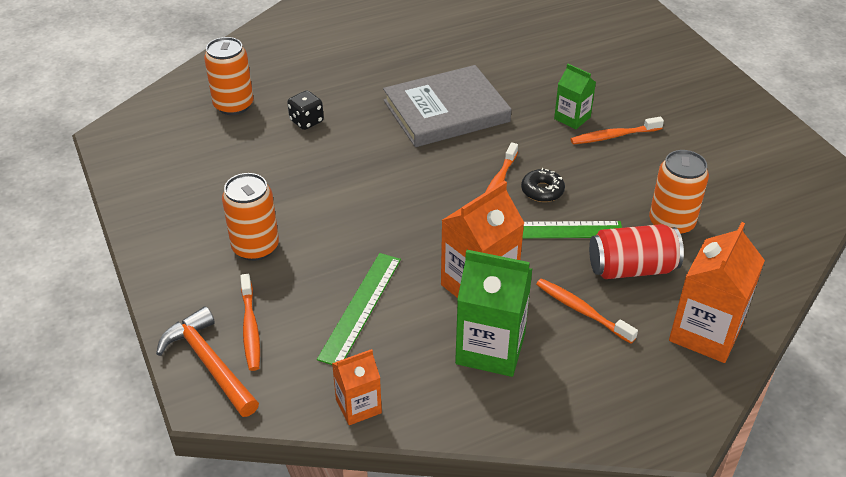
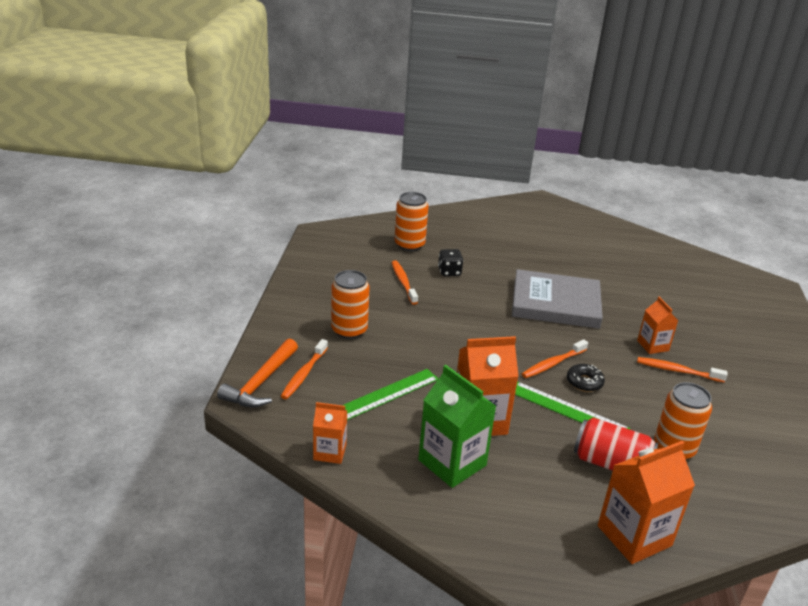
camera: 30 degrees right, 10 degrees down
orange hammer [156,306,259,417] -> orange hammer turned 150 degrees counterclockwise [217,338,298,407]
orange toothbrush [536,278,638,344] -> orange toothbrush moved to [391,260,418,305]
green carton [554,64,596,129] -> orange carton [637,297,678,354]

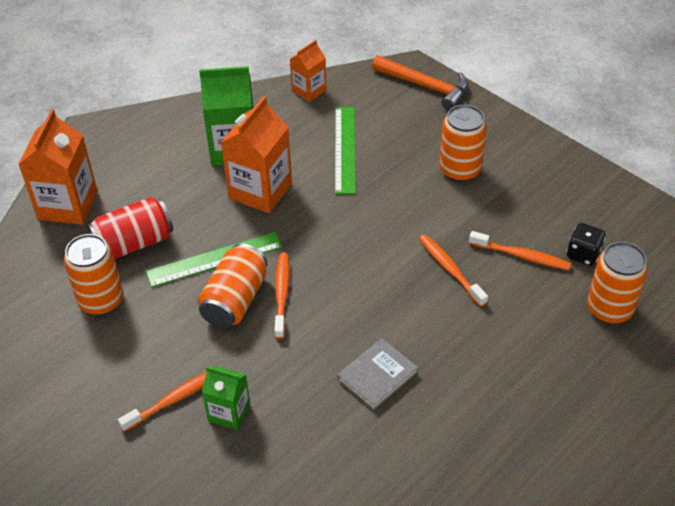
camera: 130 degrees right, 15 degrees up
orange hammer [217,338,298,407] -> orange hammer turned 150 degrees clockwise [372,56,469,110]
orange toothbrush [281,339,328,399] -> orange toothbrush moved to [419,234,488,307]
black dice [438,249,464,276] -> black dice moved to [567,223,606,266]
grey book [512,269,603,329] -> grey book [337,338,418,411], size x0.51
black donut [567,364,605,392] -> orange can [198,243,267,328]
orange carton [637,297,678,354] -> green carton [202,366,250,430]

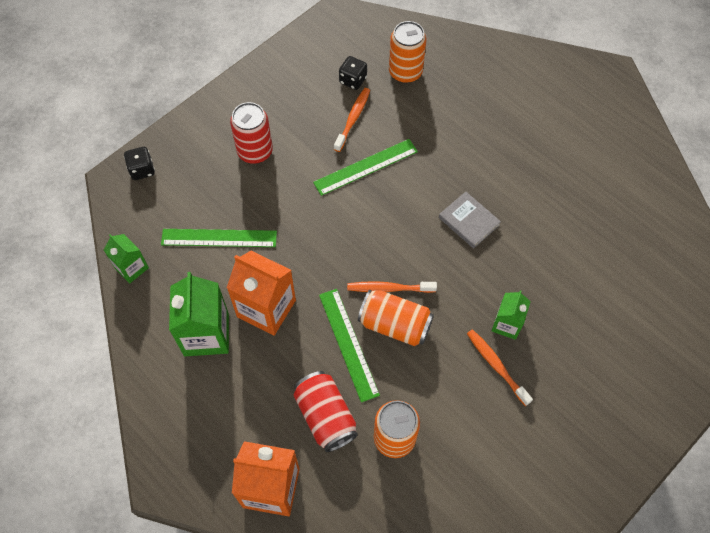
camera: 90 degrees left, 15 degrees up
orange carton [290,40,327,102] -> green carton [104,234,149,284]
orange hammer [372,56,469,110] -> black dice [124,147,155,180]
orange toothbrush [419,234,488,307] -> green ruler [313,139,418,196]
orange can [440,105,487,182] -> red can [230,102,273,164]

